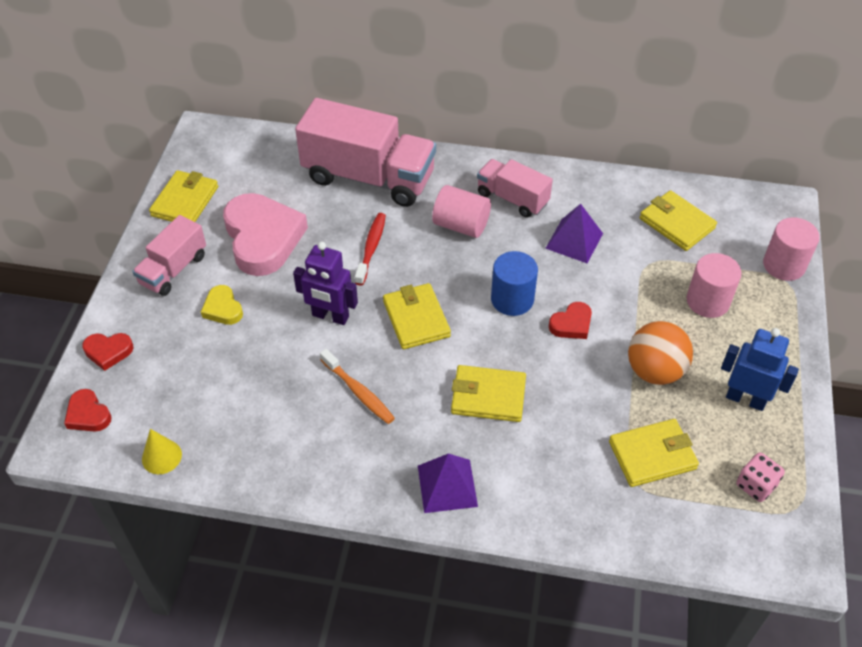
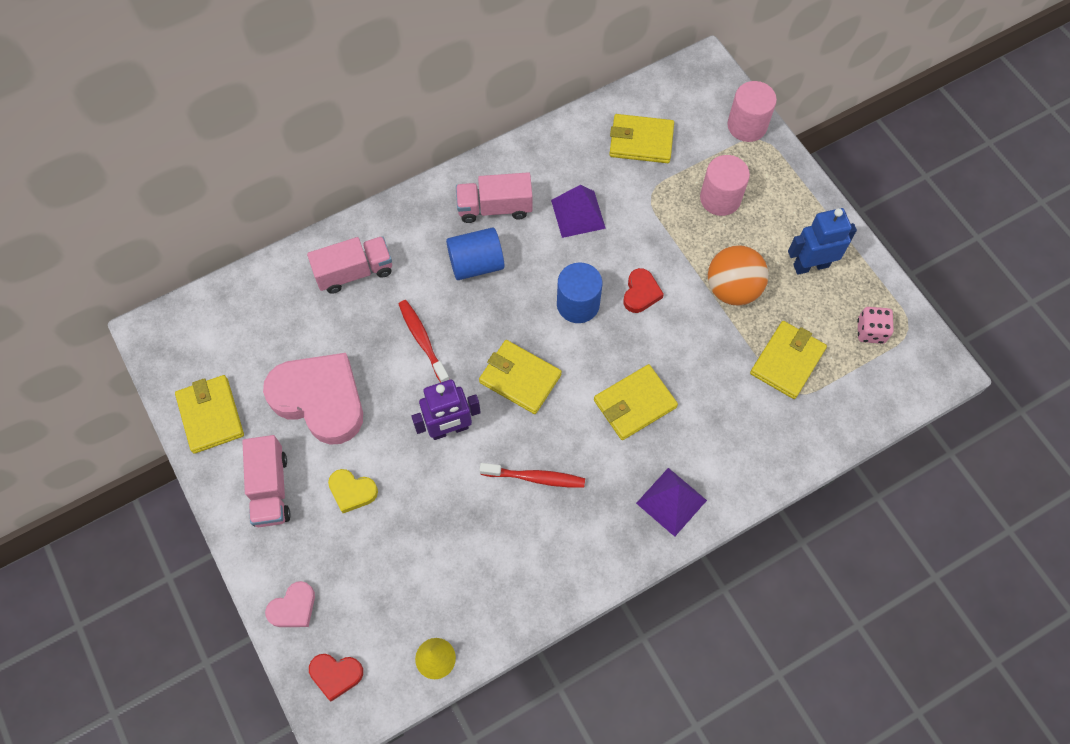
camera: 40 degrees left, 15 degrees up
red heart [82,333,133,371] -> pink heart [265,581,315,627]
pink truck [295,98,436,207] -> pink truck [307,236,392,294], size x0.55
orange toothbrush [320,349,395,424] -> red toothbrush [480,463,585,488]
pink cylinder [432,185,491,238] -> blue cylinder [446,227,504,280]

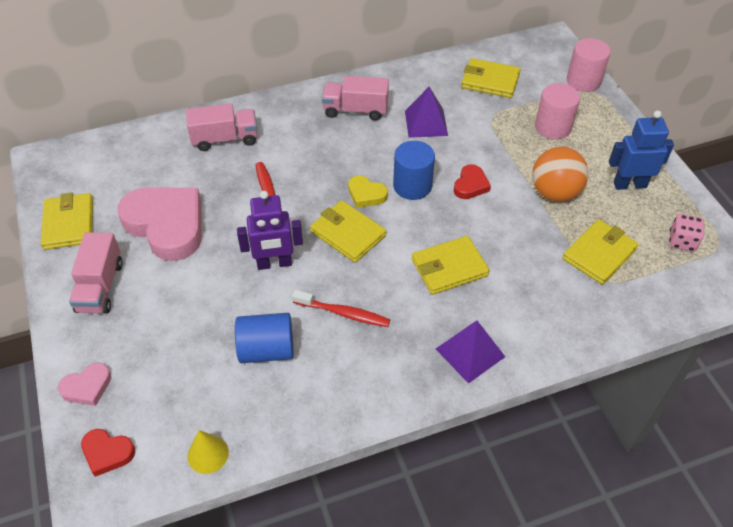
camera: 10 degrees right, 15 degrees down
yellow heart [328,469,378,513] -> yellow heart moved to [348,175,388,208]
blue cylinder [446,227,504,280] -> blue cylinder moved to [235,313,293,363]

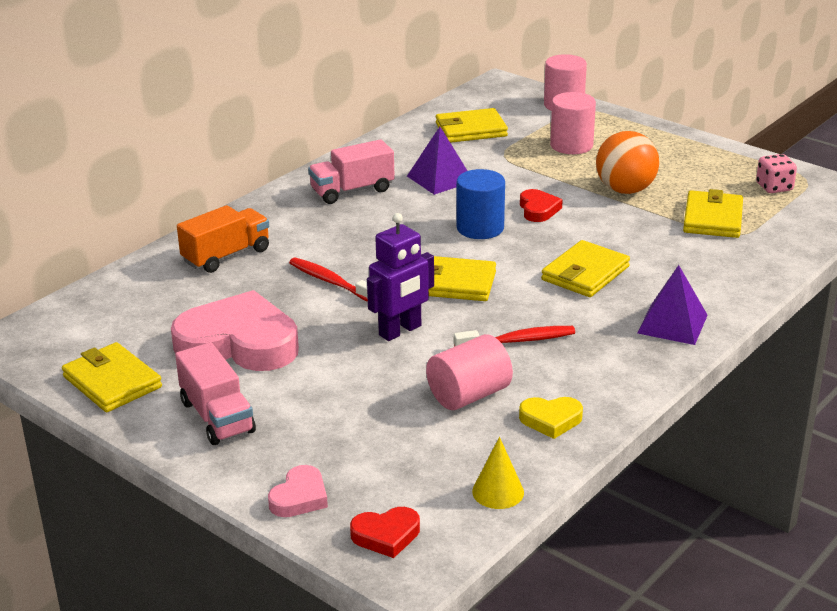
camera: 30 degrees left, 20 degrees down
pink truck [186,104,258,151] -> orange truck [177,205,269,273]
blue cylinder [235,313,293,363] -> pink cylinder [426,334,513,410]
yellow heart [348,175,388,208] -> yellow heart moved to [519,397,583,439]
blue robot [609,110,674,190] -> none

